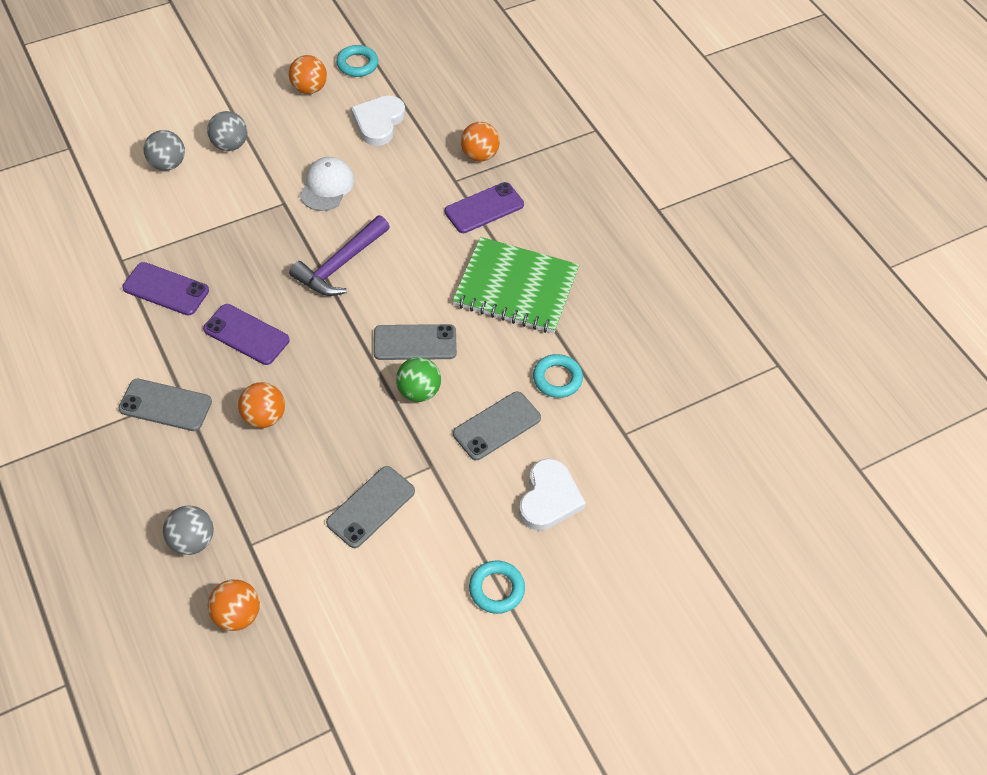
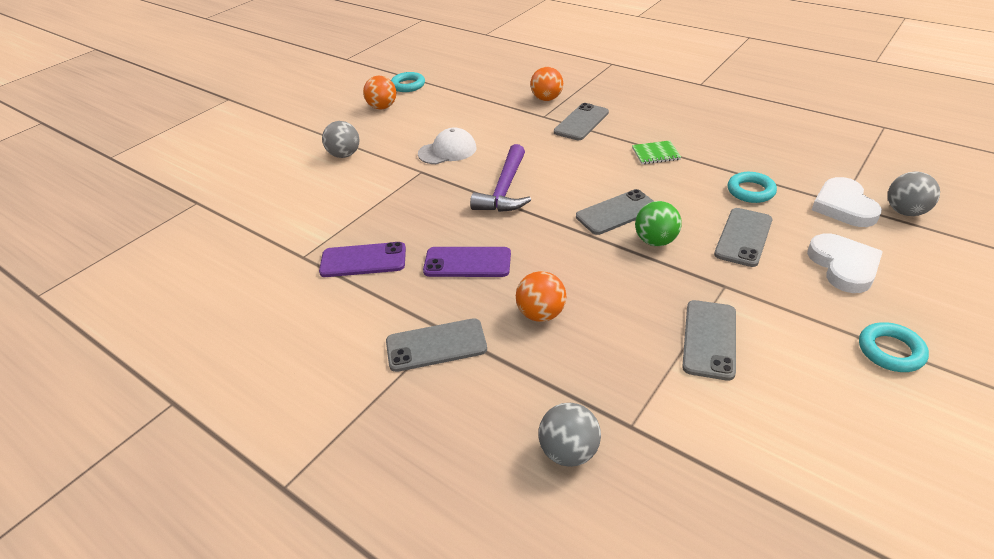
camera: 20 degrees left, 15 degrees down
grey ball [144,130,185,171] -> grey ball moved to [888,172,940,216]
orange ball [208,579,260,631] -> none
white cap [300,157,354,211] -> white cap turned 75 degrees clockwise [418,127,476,164]
white heart [351,96,405,146] -> white heart moved to [812,177,882,227]
purple phone [445,182,524,233] -> grey phone [554,103,609,140]
green notebook [453,237,579,333] -> green notebook [632,140,681,164], size x0.42

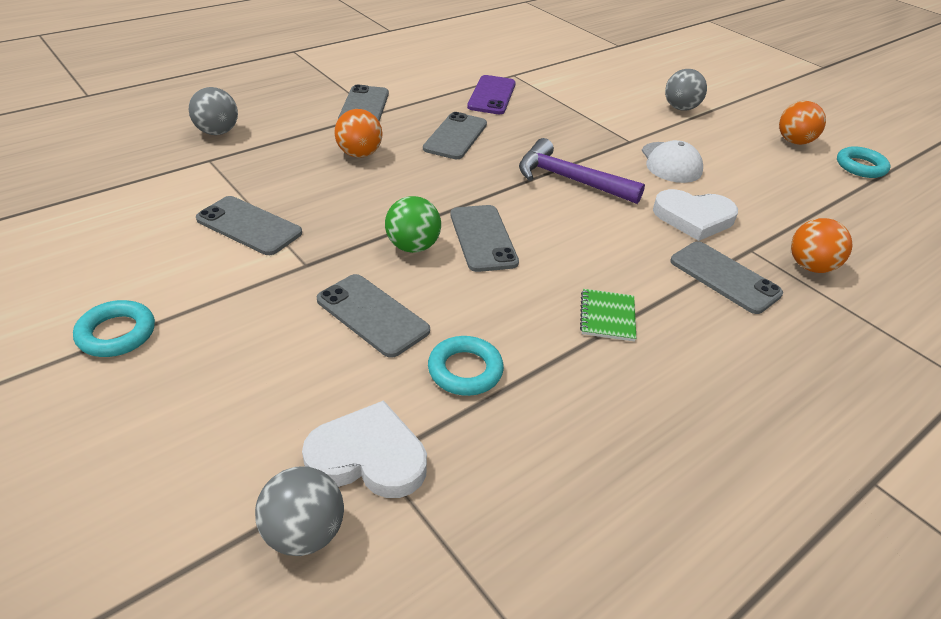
camera: 100 degrees right, 0 degrees up
purple phone [423,247,511,277] -> grey phone [423,112,487,159]
white heart [807,233,883,293] -> white heart moved to [653,189,738,241]

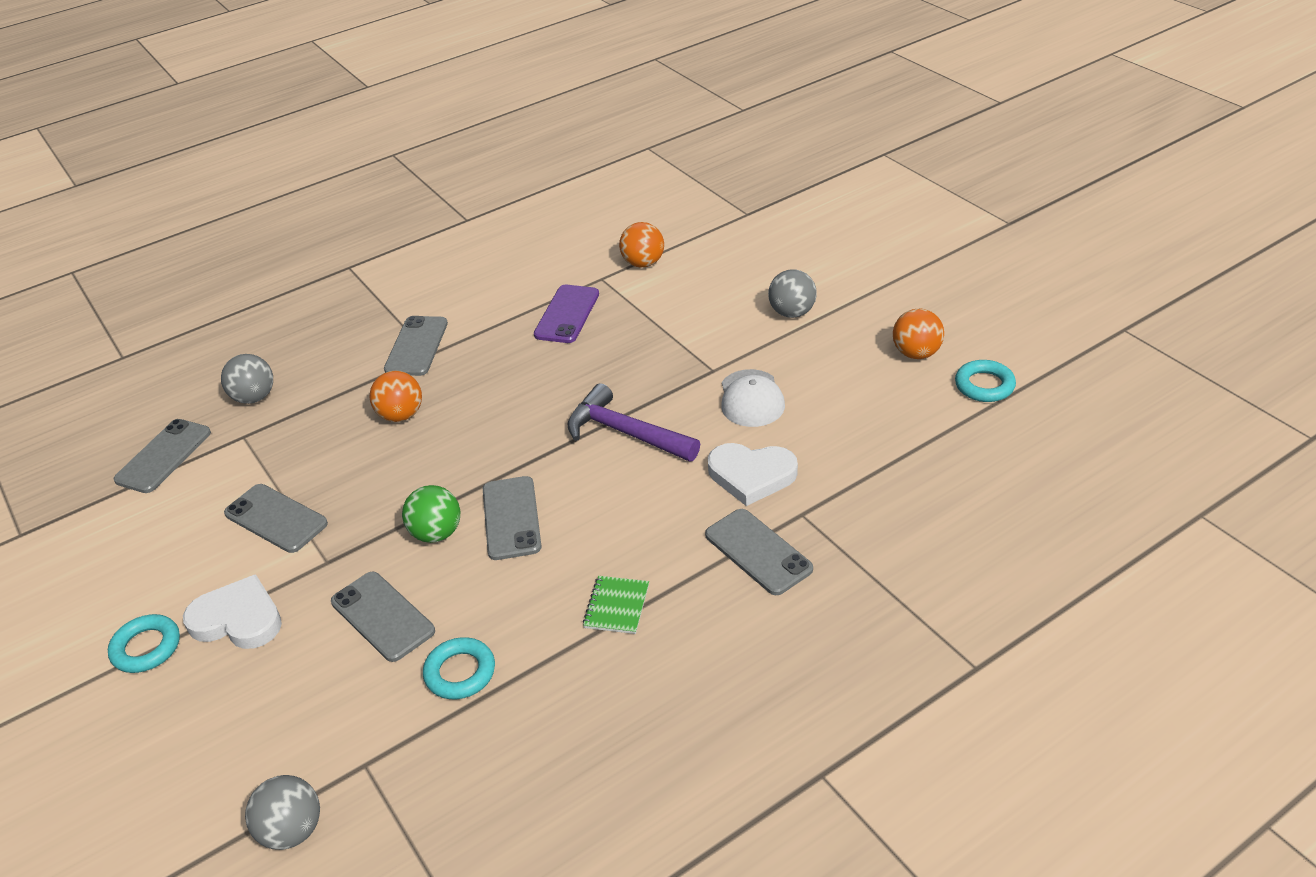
camera: 10 degrees right, 0 degrees up
white heart [302,400,427,498] -> white heart moved to [183,574,282,649]
grey phone [423,112,487,159] -> grey phone moved to [114,419,211,493]
orange ball [791,218,852,273] -> orange ball moved to [619,222,664,267]

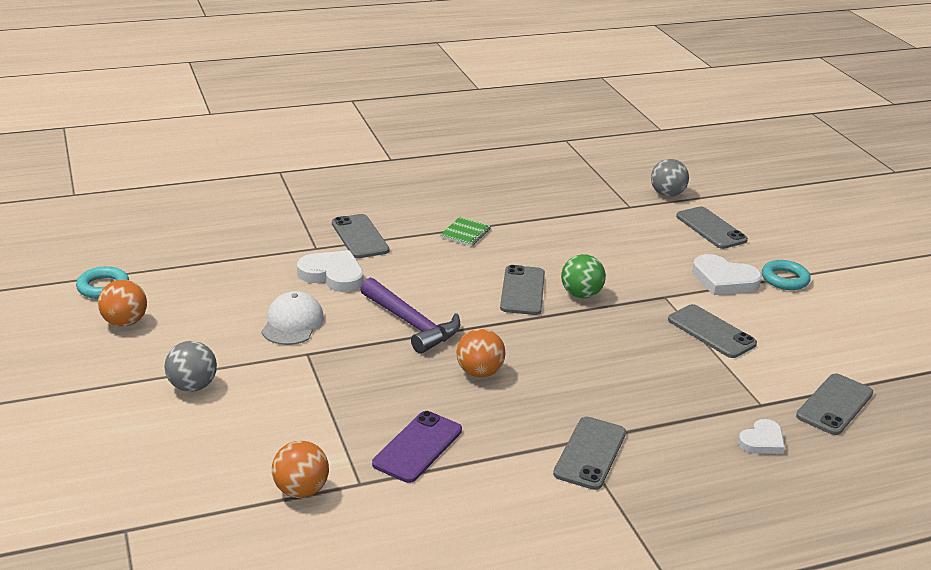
camera: 170 degrees left, 10 degrees down
grey ball [221,354,273,404] -> white heart [738,419,785,454]
grey phone [331,572,435,662] -> grey phone moved to [676,207,748,249]
orange ball [369,371,422,422] -> orange ball moved to [456,328,505,377]
turquoise ring [423,637,495,699] -> none

